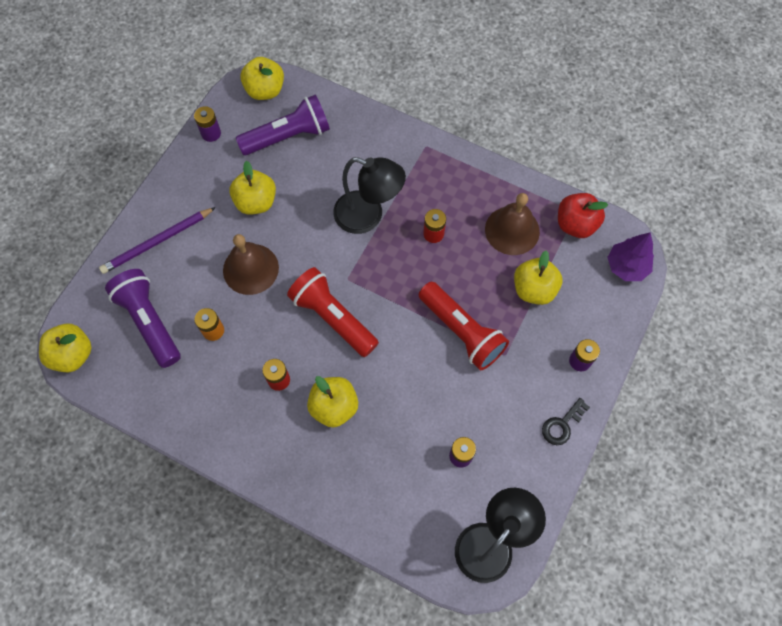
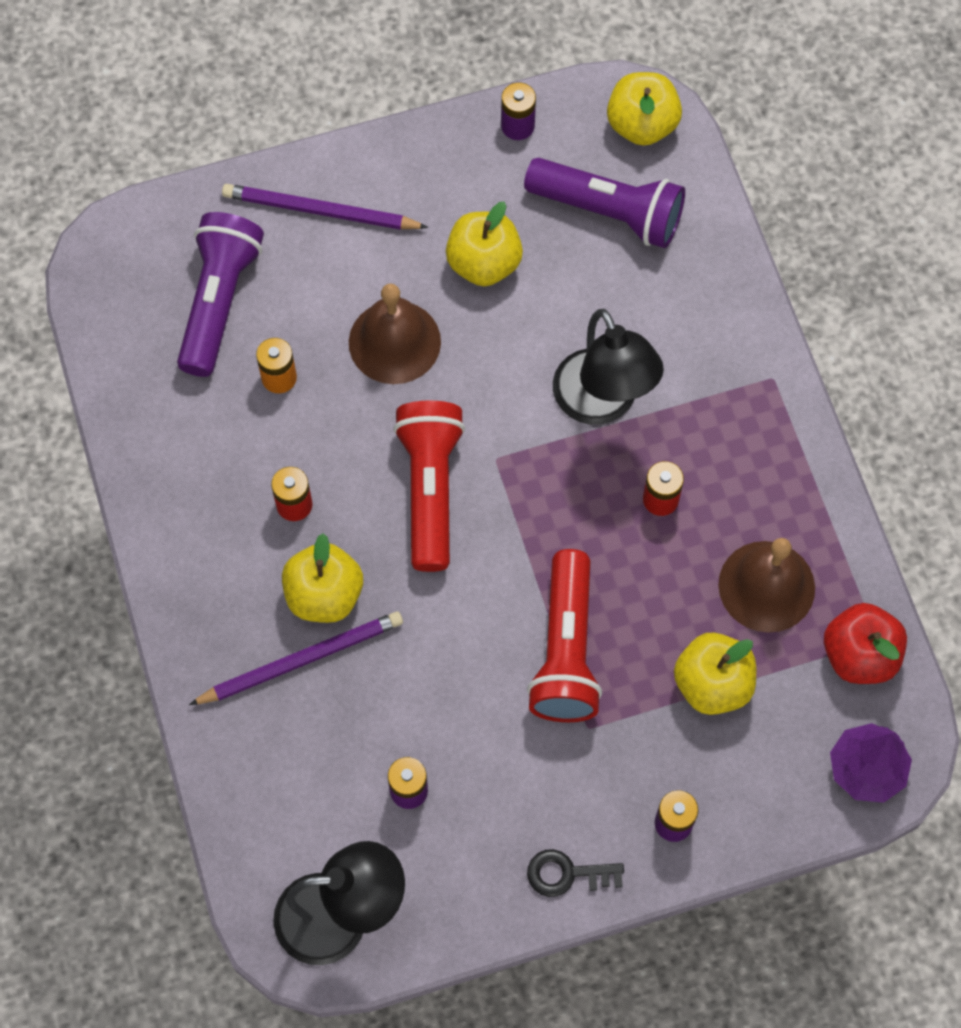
camera: 45 degrees right, 0 degrees up
yellow apple [39,324,92,373] -> none
none -> purple pencil [189,611,403,705]

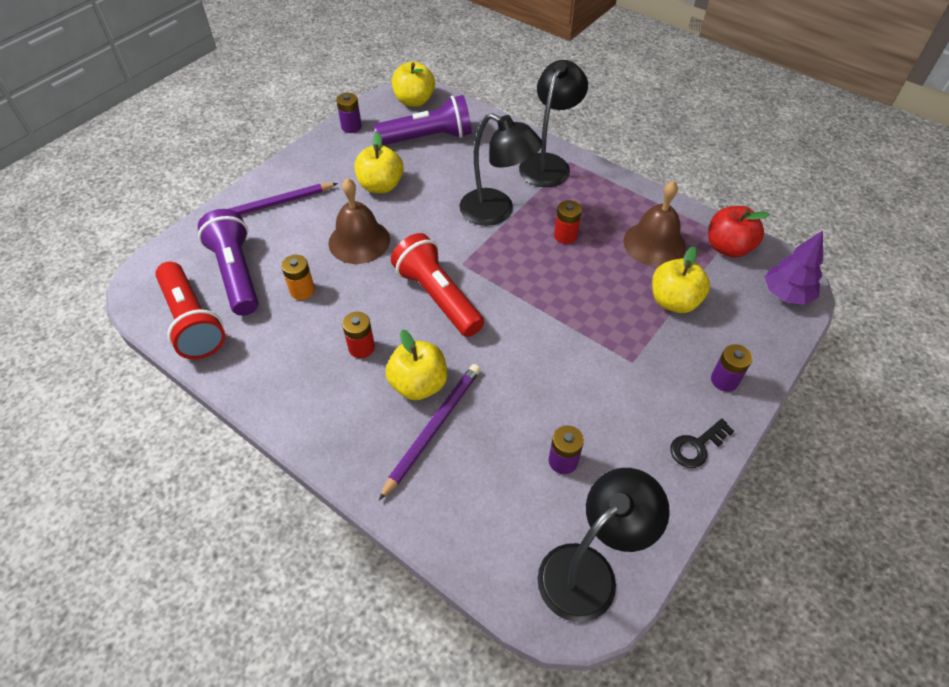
camera: 35 degrees left, 15 degrees down
red flashlight [527,549,602,722] -> red flashlight moved to [155,262,225,359]
none -> black lamp [519,60,588,187]

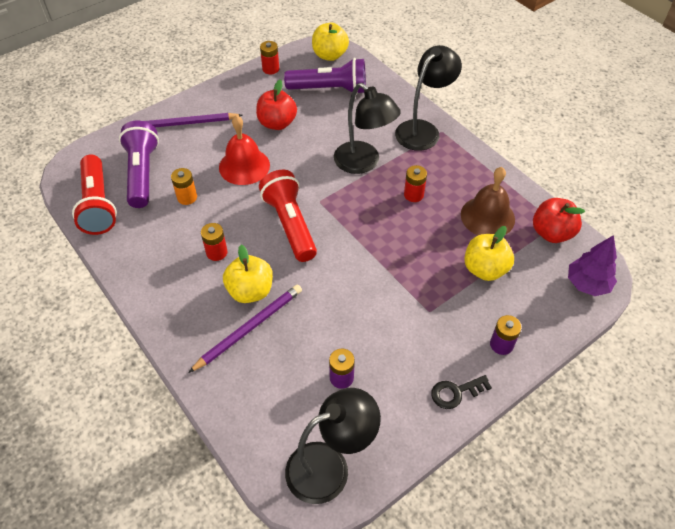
camera: 15 degrees right, 0 degrees up
brown bell [328,178,390,264] -> red bell [219,115,270,185]
purple battery [336,93,362,133] -> red battery [260,41,279,74]
yellow apple [354,132,404,193] -> red apple [256,80,297,130]

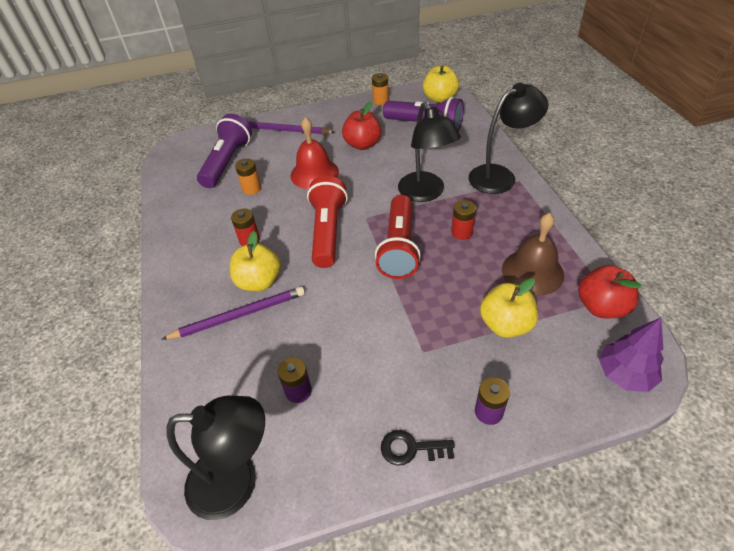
camera: 25 degrees right, 5 degrees down
red flashlight [72,154,117,235] -> red flashlight moved to [375,195,421,279]
red battery [260,41,279,74] -> orange battery [372,73,389,105]

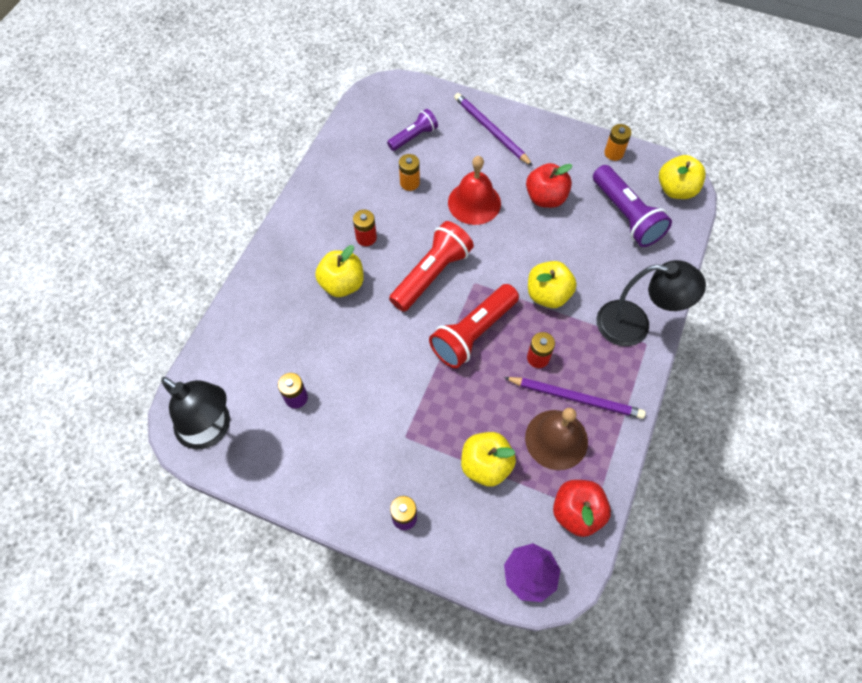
camera: 35 degrees right, 15 degrees up
purple pencil [161,287,305,340] -> purple pencil moved to [504,377,646,419]
purple flashlight [197,114,252,188] -> purple flashlight [387,109,438,151], size x0.60
black key [381,430,455,466] -> none
black lamp [398,102,461,202] -> yellow apple [528,261,577,308]

